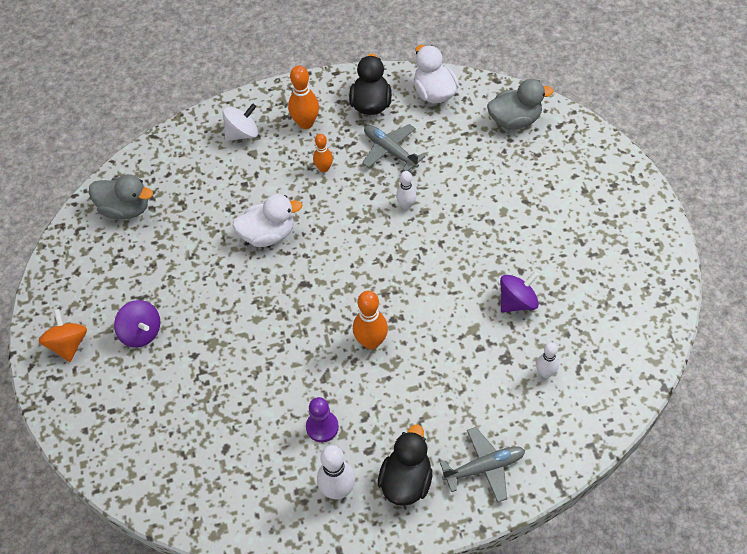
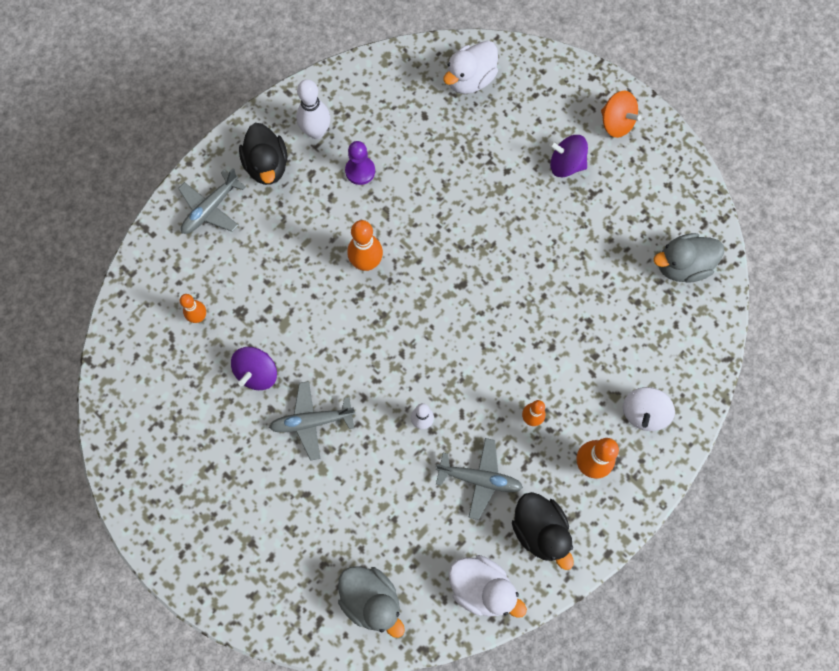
camera: 145 degrees right, 15 degrees up
white duck [233,194,302,247] -> white duck moved to [443,41,498,94]
grey duck [487,79,554,130] -> grey duck turned 90 degrees counterclockwise [338,566,405,638]
white bowling pin [536,342,559,378] -> orange bowling pin [180,294,206,323]
none -> grey plane [269,381,355,461]

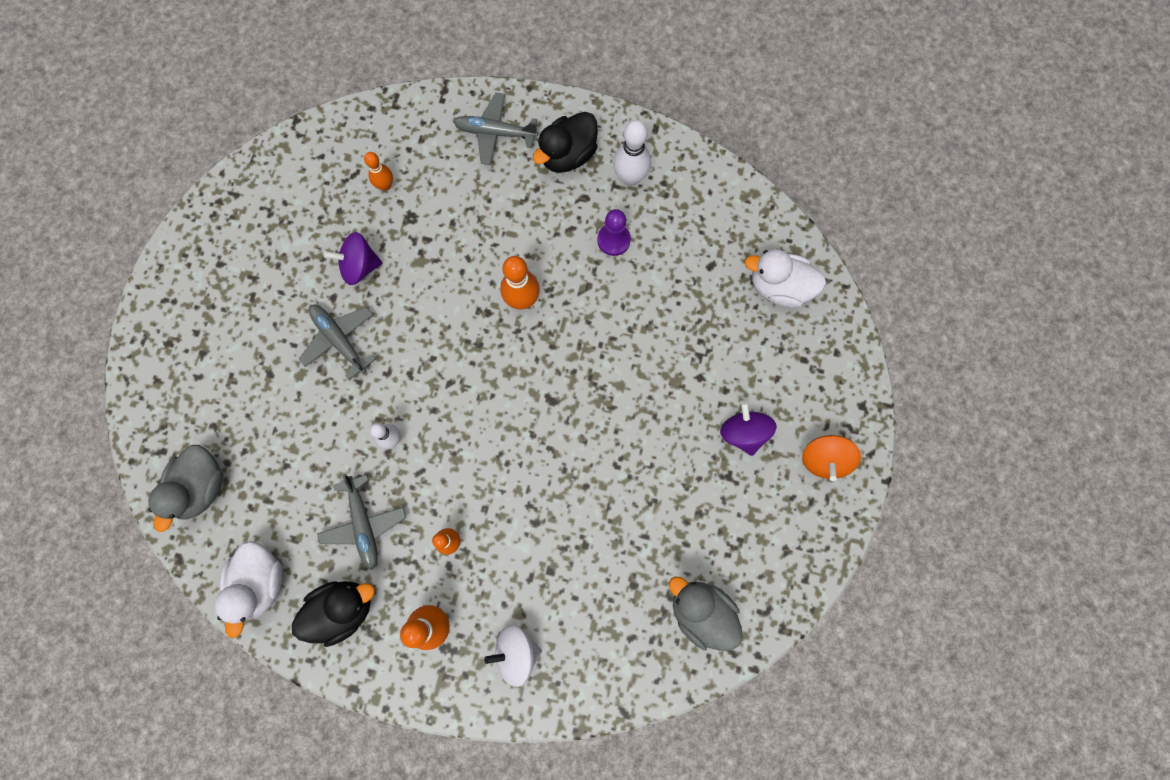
camera: 60 degrees right, 5 degrees up
black duck [512,492,574,570] -> black duck turned 150 degrees counterclockwise [292,581,375,647]

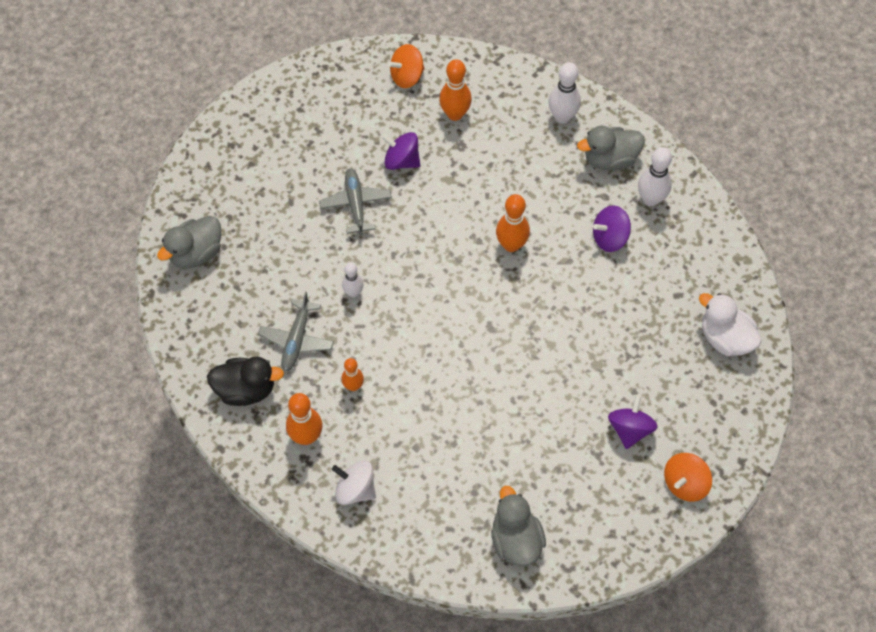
camera: 30 degrees right, 15 degrees down
white duck [215,541,282,638] -> none
orange bowling pin [364,152,393,191] -> orange bowling pin [439,59,472,121], size x1.59
grey plane [453,92,538,165] -> white bowling pin [548,62,581,124]
black duck [533,112,598,173] -> grey duck [577,126,645,171]
purple pawn [597,209,631,256] -> purple spinning top [593,205,631,252]
none -> orange spinning top [388,44,425,88]

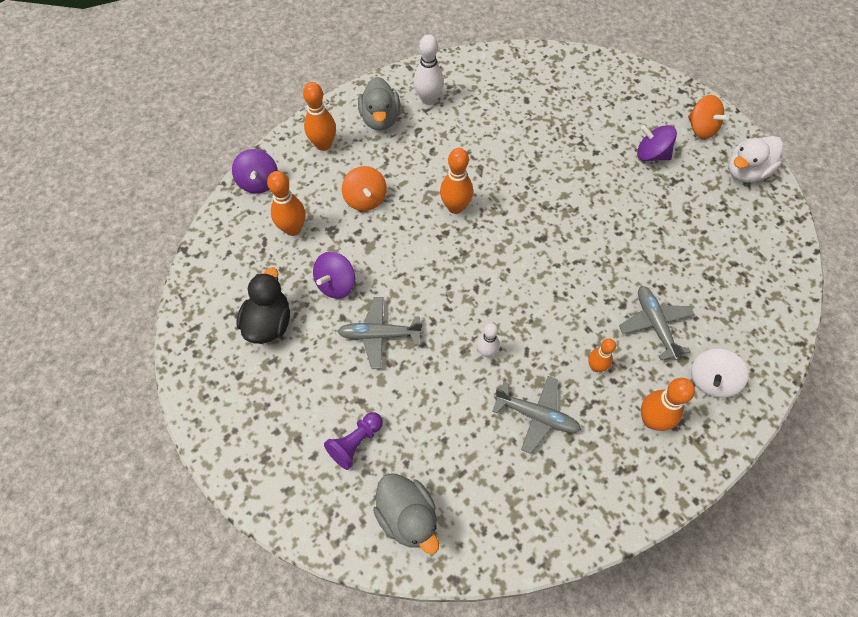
camera: 80 degrees left, 0 degrees up
black duck [207,357,284,406] -> black duck moved to [236,267,290,344]
orange spinning top [388,44,425,88] -> orange spinning top moved to [342,166,387,211]
grey duck [491,486,546,566] -> none
white bowling pin [548,62,581,124] -> orange bowling pin [303,82,336,151]
purple spinning top [593,205,631,252] -> purple spinning top moved to [232,149,278,194]
white duck [699,293,761,356] -> white duck moved to [728,136,783,182]
none -> purple pawn [324,412,383,470]
none -> grey plane [619,286,695,360]

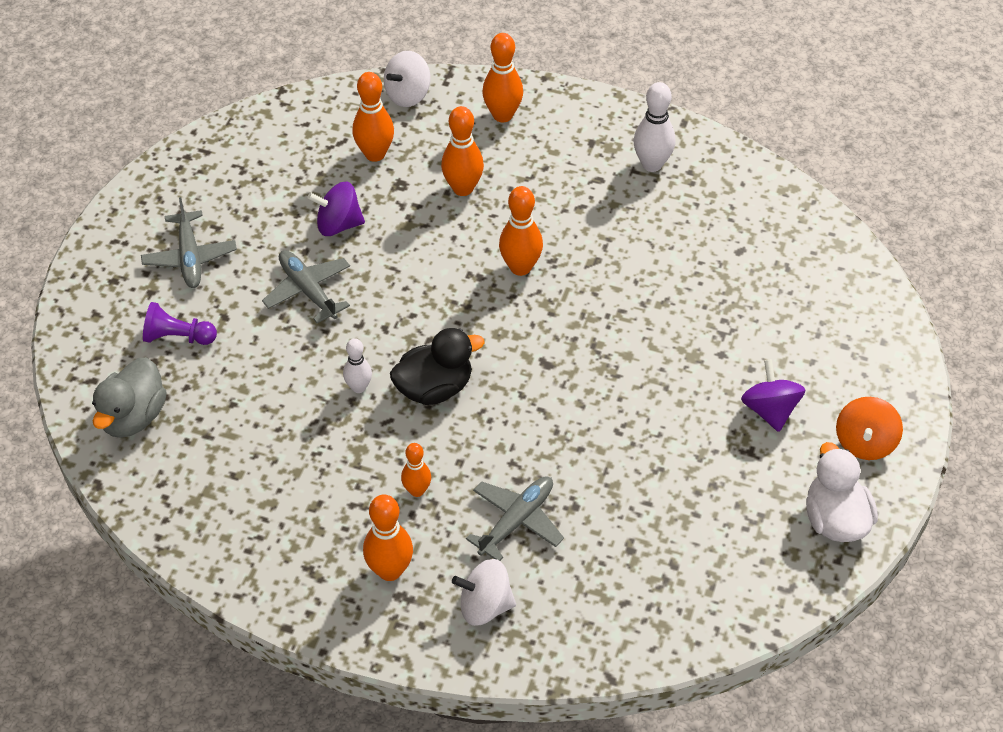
camera: 55 degrees right, 10 degrees down
purple spinning top [232,149,278,194] -> white spinning top [384,51,430,107]
black duck [236,267,290,344] -> black duck moved to [390,328,485,405]
orange spinning top [342,166,387,211] -> orange bowling pin [441,106,484,196]
grey duck [358,77,400,130] -> none
grey plane [492,376,581,454] -> grey plane moved to [141,197,237,288]
white duck [728,136,783,182] -> white duck turned 60 degrees clockwise [806,442,878,542]

